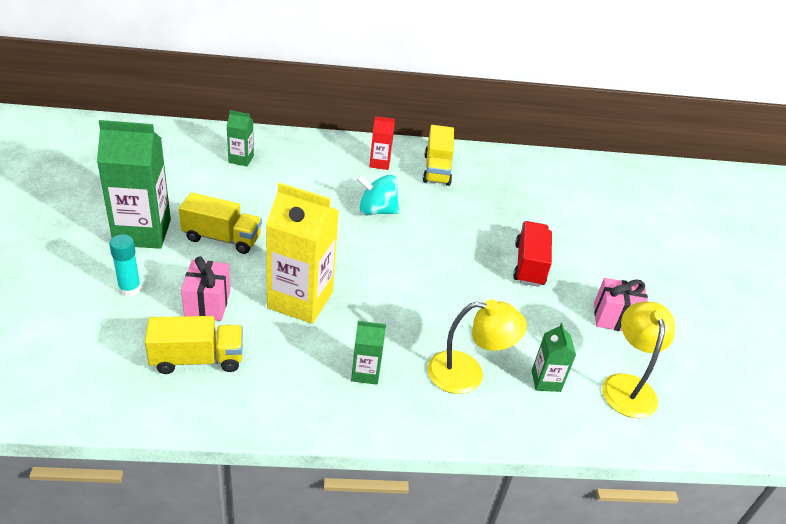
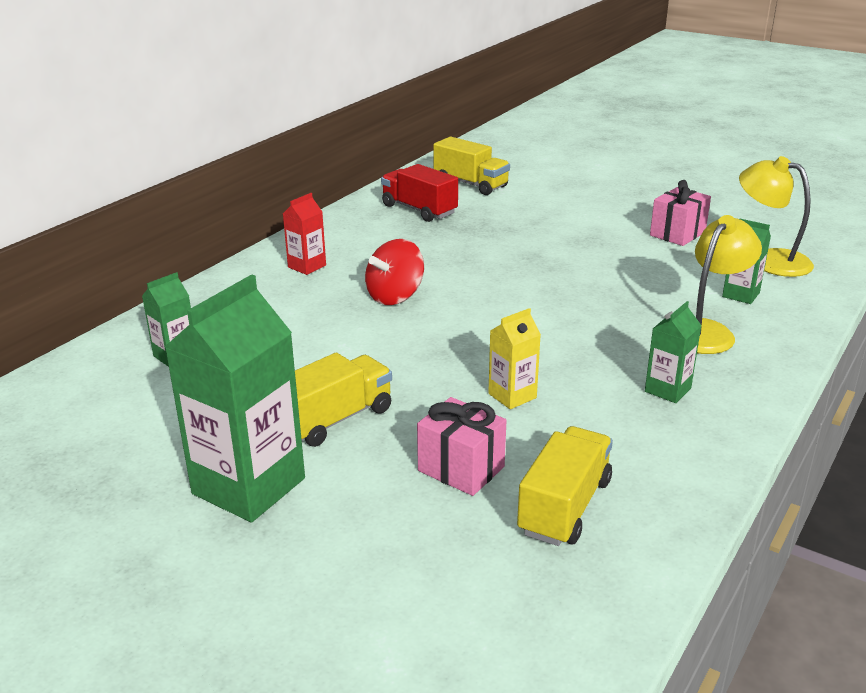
camera: 50 degrees left, 10 degrees down
turquoise glue stick [109,234,141,297] -> none
yellow carton [266,183,339,324] -> yellow carton [488,308,541,409], size x0.49
turquoise spinning top [357,175,399,215] -> red spinning top [365,239,424,305]
yellow truck [423,125,454,186] -> yellow truck moved to [433,137,510,195]
red truck [513,221,552,287] -> red truck moved to [381,164,458,222]

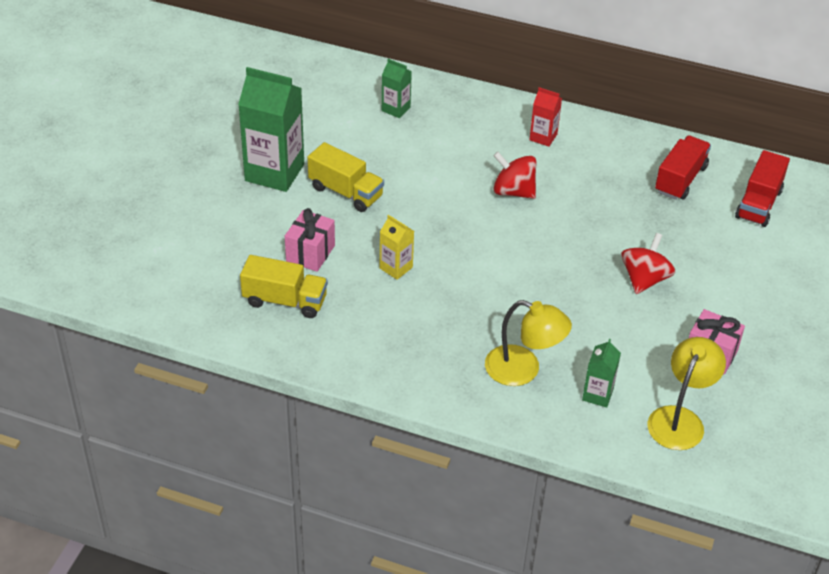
camera: 75 degrees right, 15 degrees up
yellow truck [433,137,510,195] -> red truck [735,150,790,227]
green carton [645,301,702,403] -> none
none -> red spinning top [621,233,675,294]

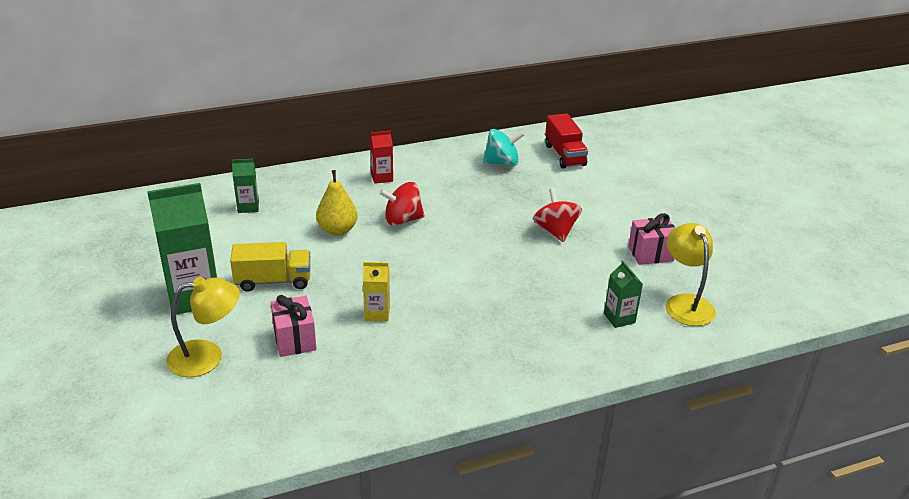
camera: 40 degrees left, 10 degrees down
yellow truck [240,255,328,318] -> none
yellow lamp [485,300,572,386] -> yellow lamp moved to [166,277,240,377]
red truck [655,135,711,200] -> turquoise spinning top [483,129,525,166]
none -> yellow pear [316,170,358,236]

